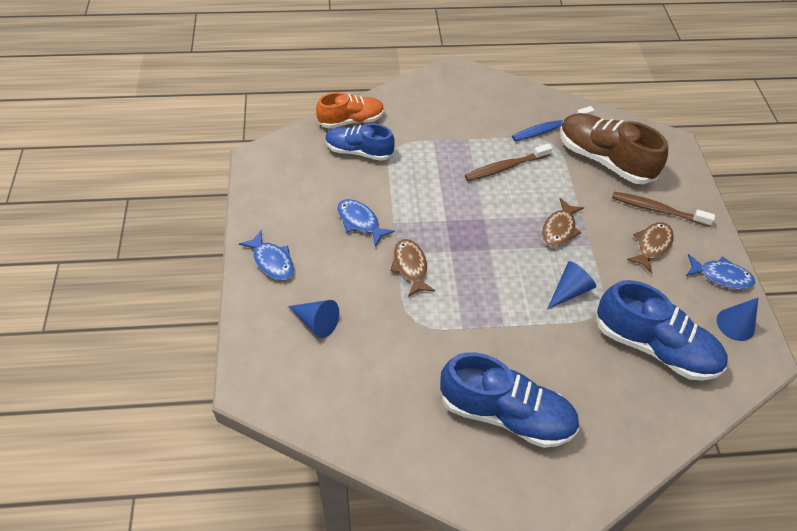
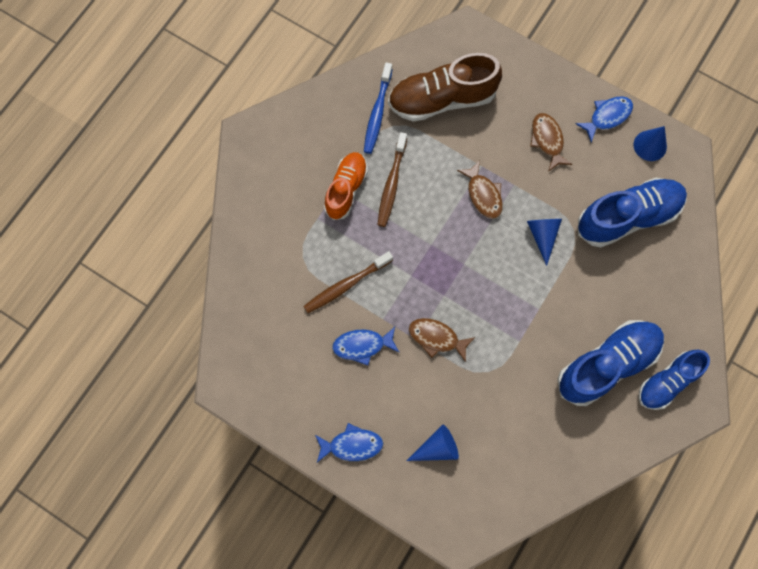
camera: 50 degrees left, 20 degrees up
orange shoe [316,92,384,128] -> orange shoe moved to [324,152,368,220]
blue shoe [325,124,395,161] -> blue shoe moved to [639,349,710,410]
brown toothbrush [612,192,715,227] -> brown toothbrush moved to [303,251,393,313]

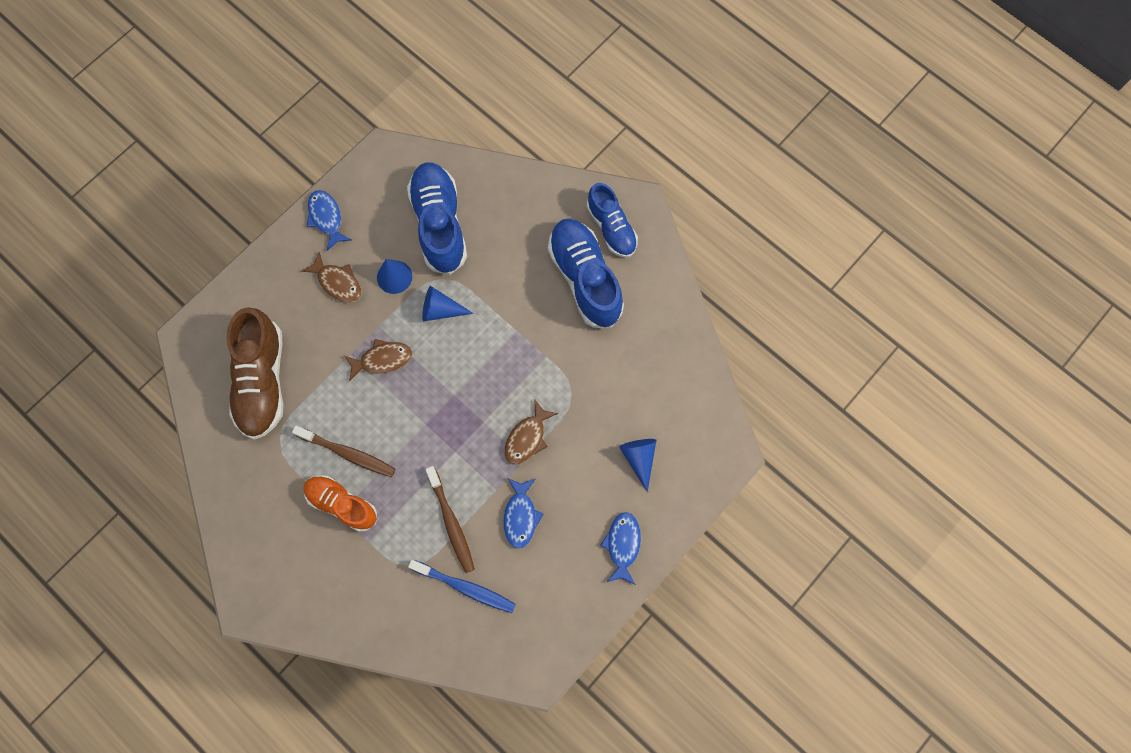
camera: 80 degrees left, 0 degrees up
blue toothbrush [364,62,393,154] -> blue toothbrush moved to [408,560,516,613]
brown fish [530,113,572,172] -> brown fish turned 135 degrees counterclockwise [301,252,362,303]
blue cone [634,126,667,161] -> blue cone moved to [377,259,412,294]

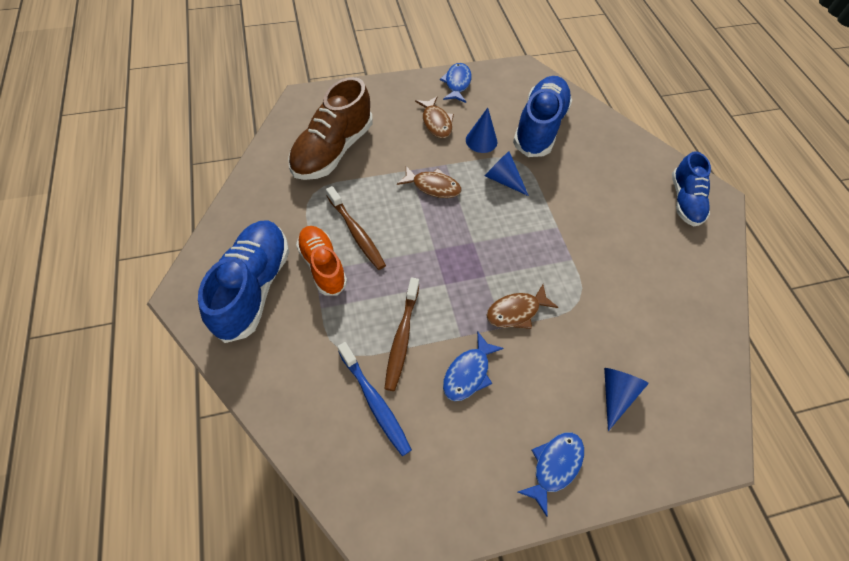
camera: 30 degrees right, 15 degrees down
blue shoe [548,218,624,328] -> blue shoe moved to [198,220,289,343]

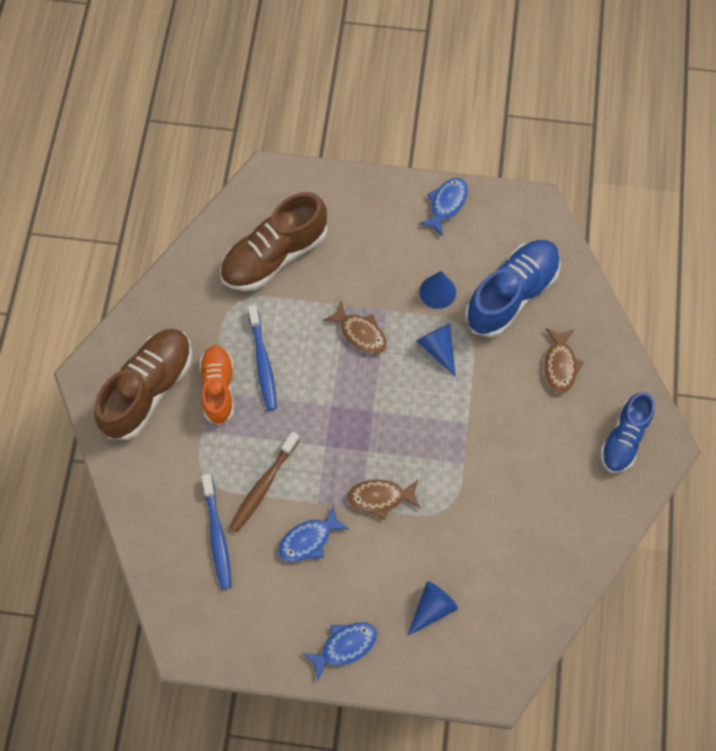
camera: 25 degrees right, 10 degrees up
blue shoe [198,220,289,343] -> brown shoe [94,329,192,440]
brown toothbrush [326,186,386,270] -> blue toothbrush [248,305,277,410]
brown fish [415,97,454,138] -> brown fish moved to [544,328,584,394]

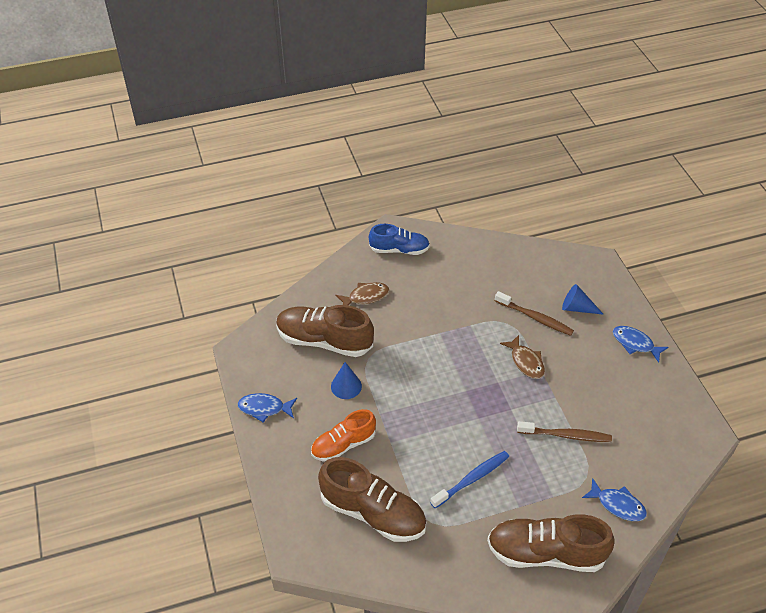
camera: 115 degrees left, 20 degrees down
orange shoe [199,345,234,425] -> orange shoe moved to [311,409,376,462]
blue toothbrush [202,474,231,590] -> none
blue fish [278,506,349,562] -> blue fish moved to [582,478,647,521]
brown fish [323,301,387,354] -> none
blue cone [416,324,456,377] -> none
blue shoe [465,240,561,337] -> brown shoe [276,305,374,357]
none -> brown toothbrush [495,291,574,336]

